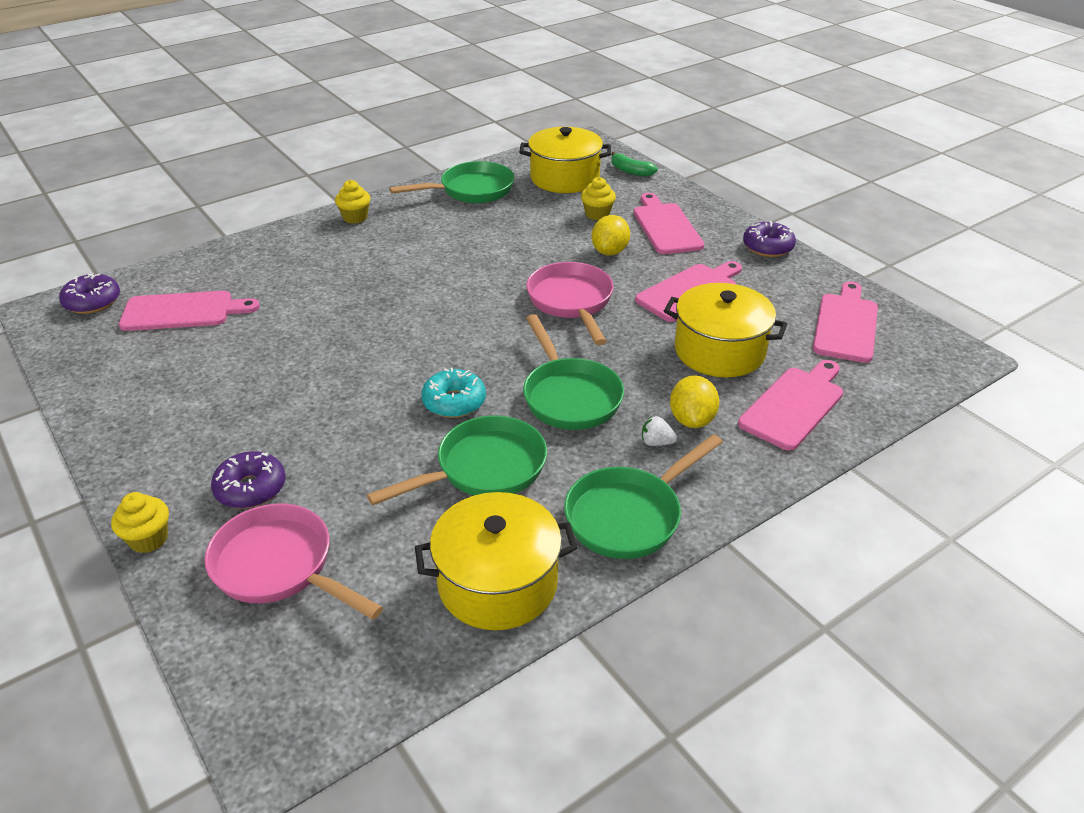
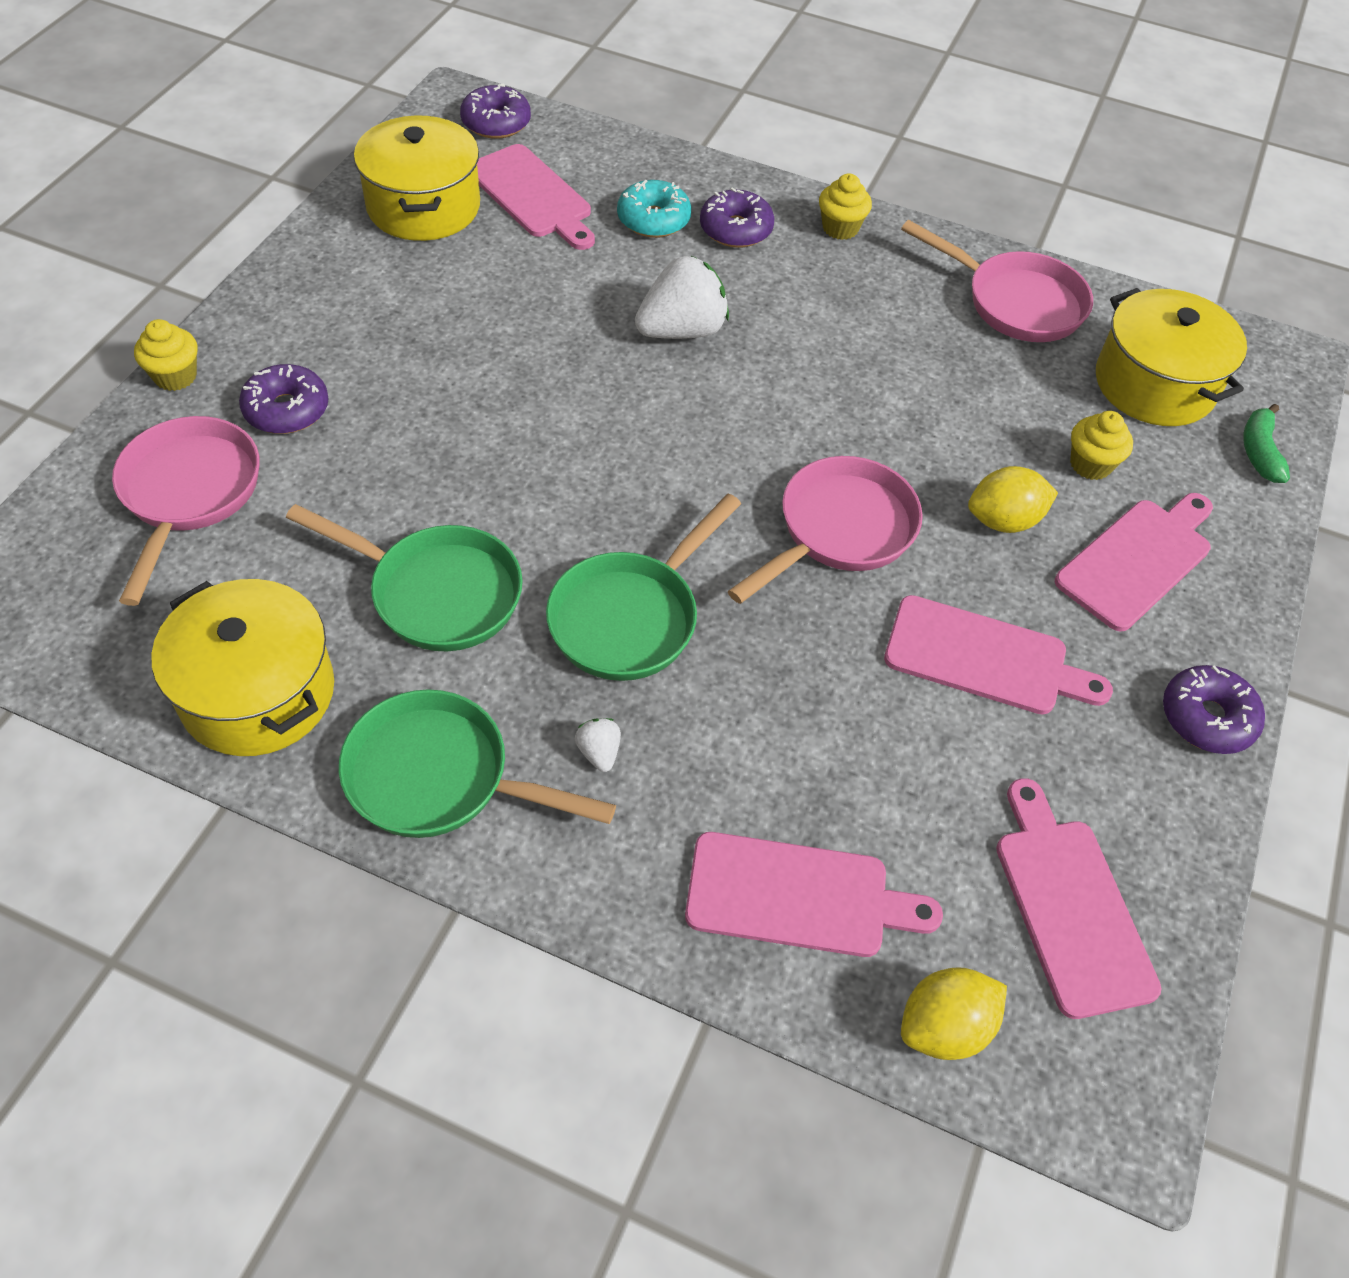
camera: 55 degrees right, 15 degrees up
green pan [389,161,514,203] -> pink pan [901,220,1093,342]
turquoise donut [421,368,486,418] -> turquoise donut moved to [617,180,691,238]
yellow pot [664,283,787,377] -> yellow pot moved to [354,116,480,241]
yellow lemon [670,375,720,428] -> yellow lemon moved to [901,967,1007,1060]
pink cutting board [813,281,878,363] -> pink cutting board turned 90 degrees counterclockwise [996,778,1162,1019]
none -> white strawberry [635,256,729,339]
none -> purple donut [700,187,774,248]

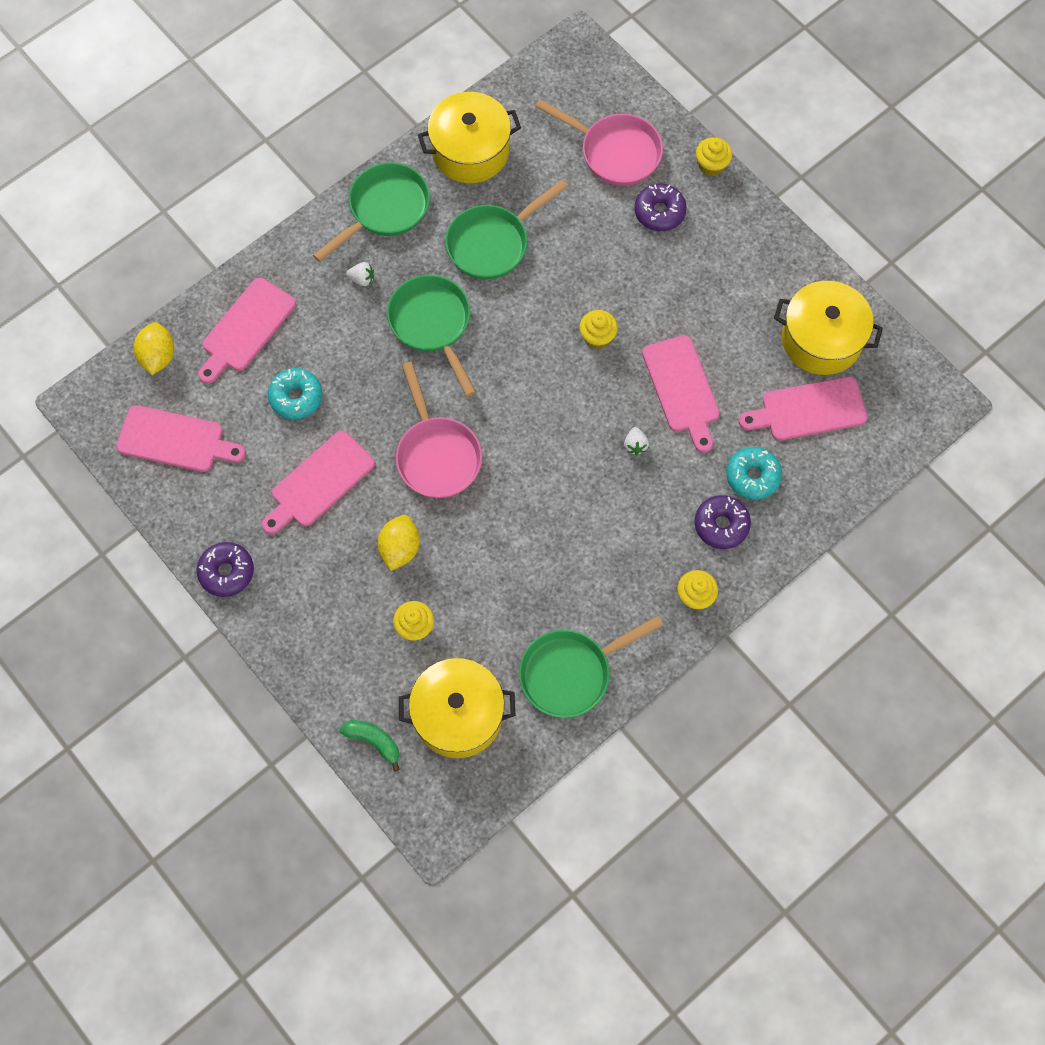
camera: 120 degrees right, 15 degrees up
purple donut [460,84,531,139] -> none
white strawberry [635,256,729,339] -> white strawberry [624,427,649,455], size x0.45
pink pan [901,220,1093,342] -> green pan [519,615,663,718]
pink cutting board [1055,493,1213,632] -> pink cutting board moved to [642,335,720,453]
none -> turquoise donut [268,368,322,419]
none -> yellow cupcake [579,310,618,349]

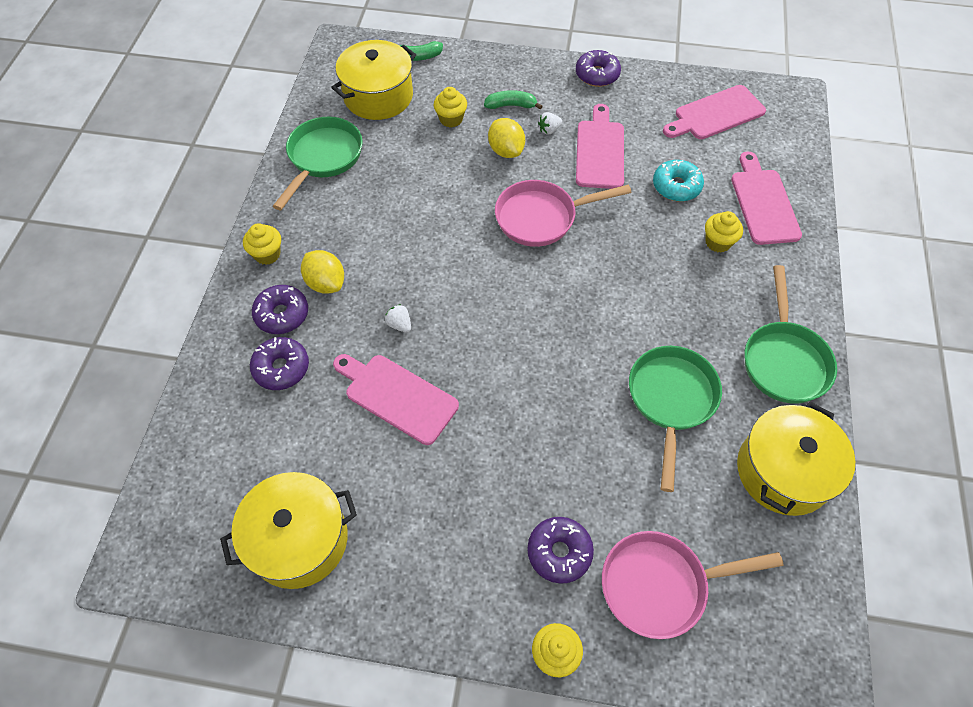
camera: 140 degrees right, 10 degrees down
yellow lemon [134,322,174,375] -> yellow lemon moved to [301,250,344,294]
white strawberry [346,262,374,286] -> white strawberry moved to [538,112,562,135]
green pan [387,275,476,397] -> none
pink pan [396,362,482,498] -> pink pan turned 45 degrees counterclockwise [495,180,631,247]
yellow cupcake [579,310,618,349] -> yellow cupcake moved to [705,211,743,253]
turquoise donut [726,447,782,500] -> purple donut [250,337,309,390]
pink cutting board [739,377,868,440] -> none
none -> green banana [484,90,543,110]

